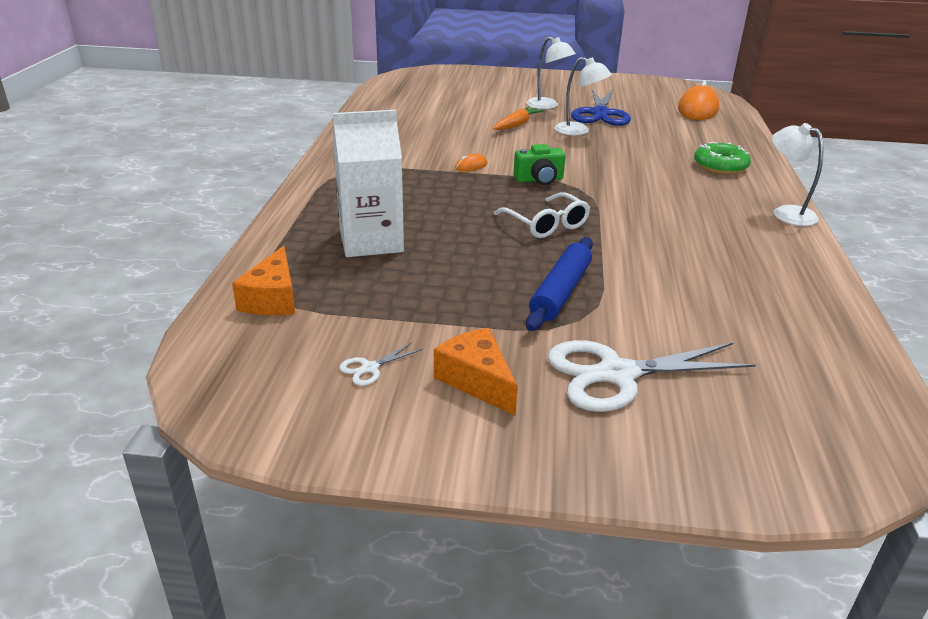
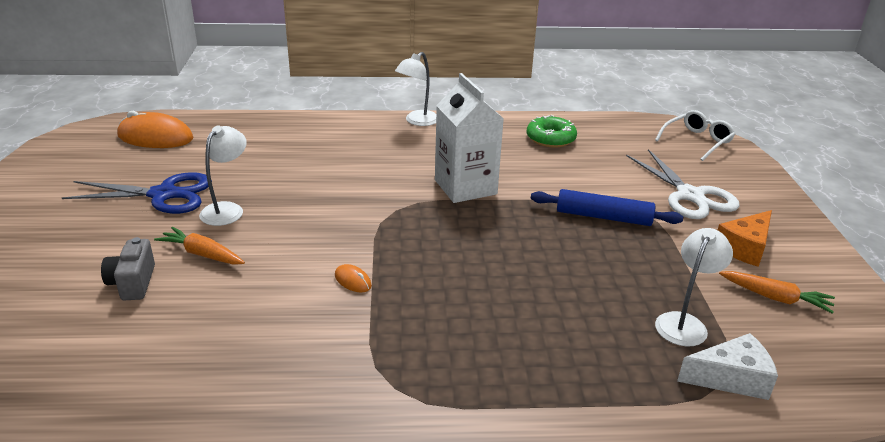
camera: 100 degrees left, 0 degrees up
orange cheese [232,246,295,316] -> white cheese [677,333,778,400]
white carton [333,110,404,257] -> white carton moved to [435,73,504,203]
white scissors [339,342,423,386] -> orange carrot [719,271,835,314]
white glasses [494,192,590,238] -> white glasses moved to [655,110,735,161]
green camera [514,144,566,185] -> none
white lamp [526,36,576,109] -> white lamp moved to [655,228,733,346]
green donut [694,142,751,174] -> green donut moved to [527,115,577,148]
none -> grey camera [101,237,155,300]

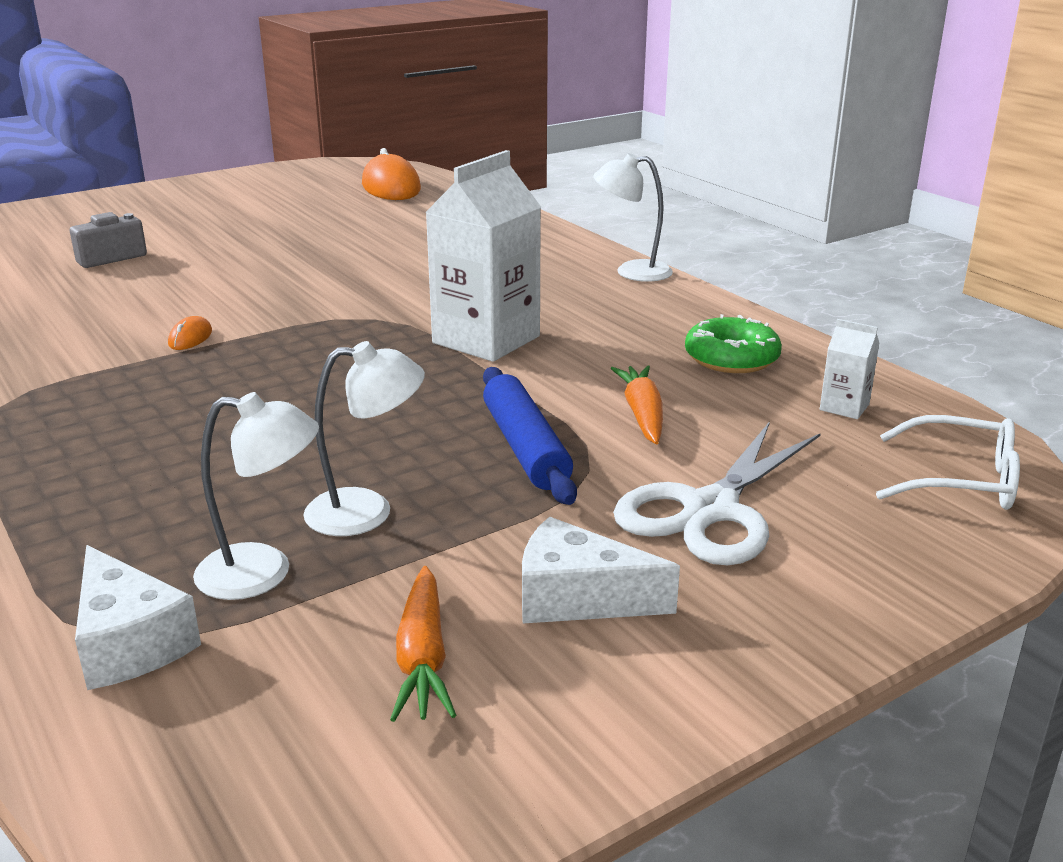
camera: 60 degrees right, 5 degrees down
blue scissors [62,172,212,214] -> none
orange carrot [154,227,245,265] -> orange carrot moved to [610,365,663,444]
white lamp [199,126,247,226] -> white lamp moved to [303,341,425,536]
orange cheese [718,210,772,267] -> white cheese [522,517,680,624]
none -> white carton [820,319,880,419]

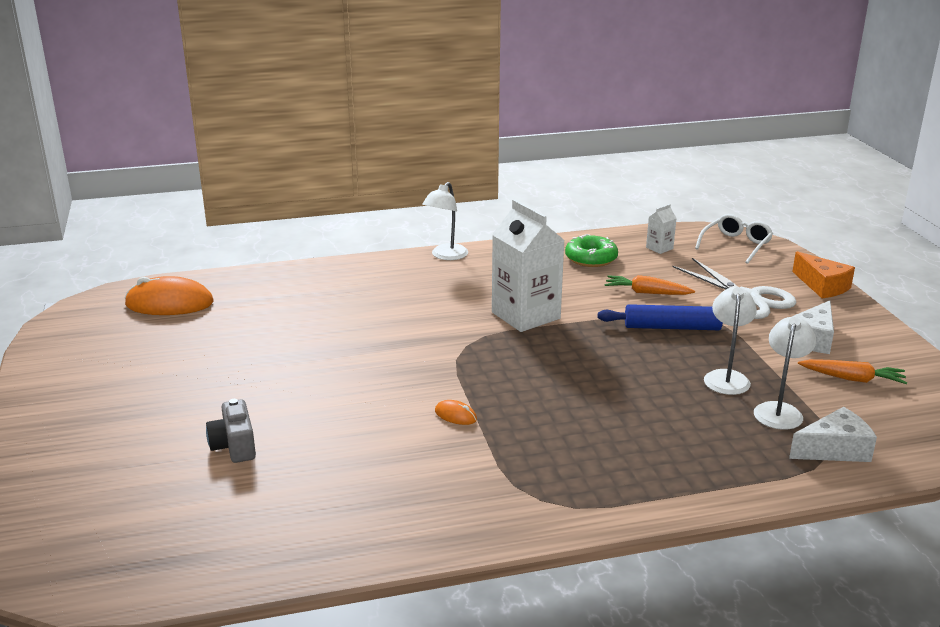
camera: 70 degrees left, 0 degrees up
none -> orange cheese [792,251,855,298]

